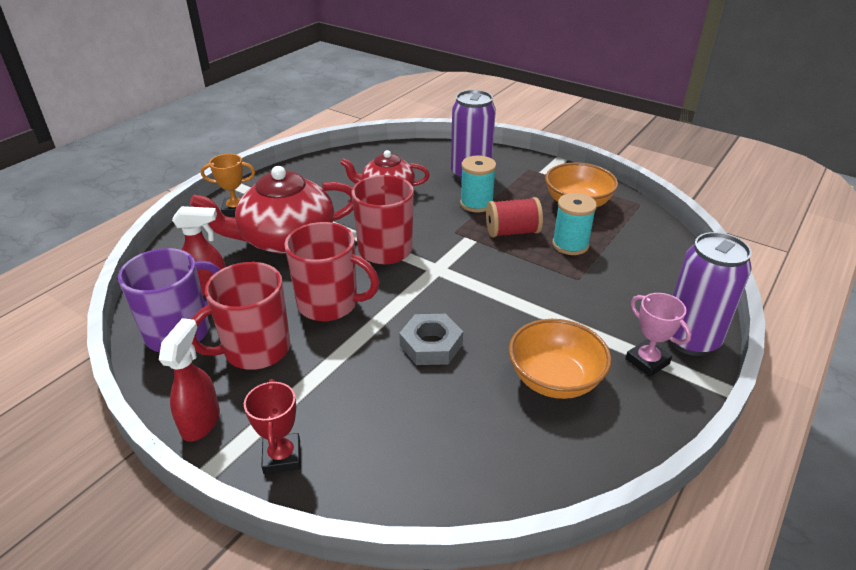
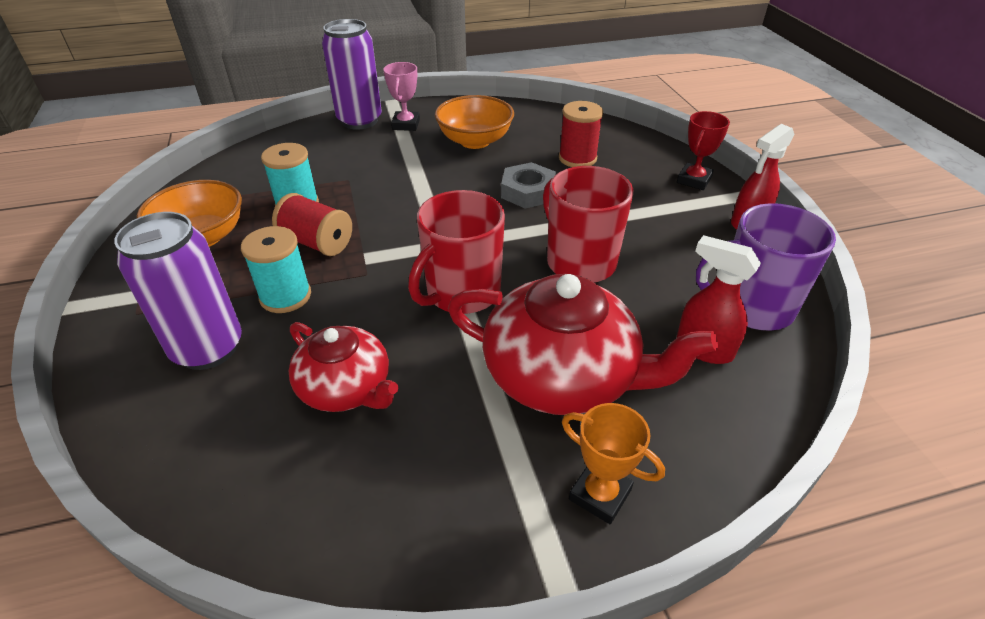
camera: 140 degrees left, 5 degrees up
red mug [191,262,291,370] -> none
none -> red spool [559,101,603,167]

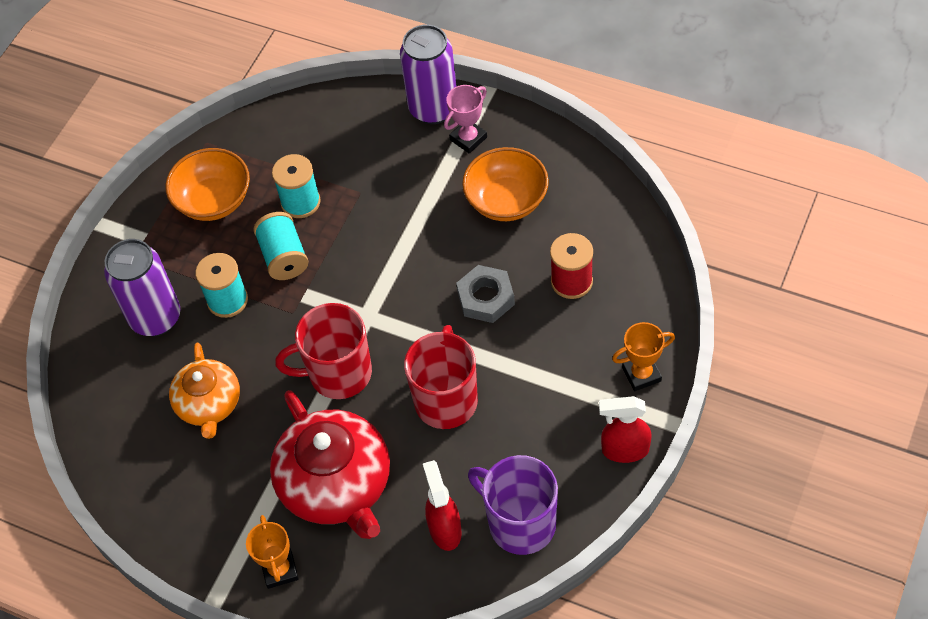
camera: 45 degrees right, 15 degrees up
red spool [272,193,352,256] -> turquoise spool [253,212,309,280]
red teapot [288,322,398,412] -> orange teapot [169,343,240,439]
red trophy [677,111,730,190] -> orange trophy [612,322,675,391]

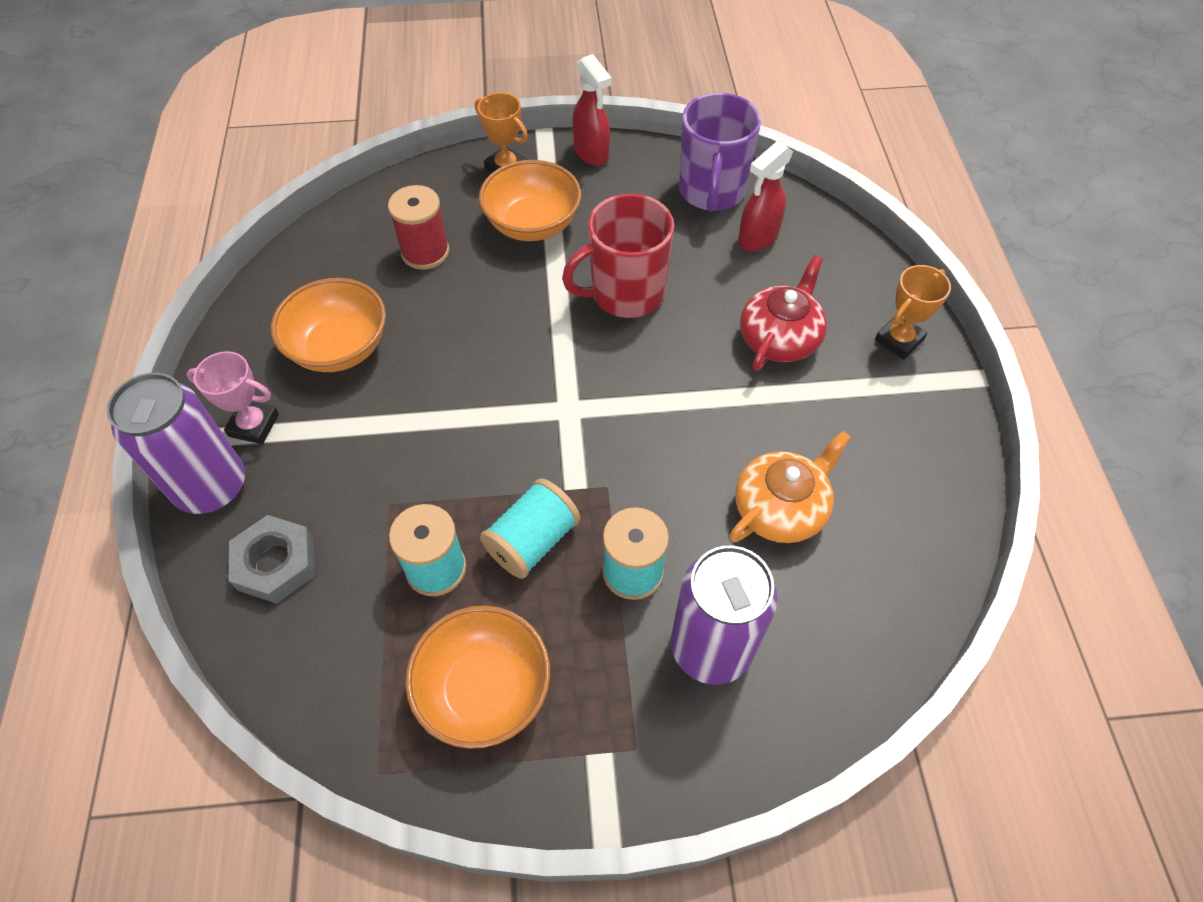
camera: 125 degrees left, 0 degrees up
red teapot [270,390,390,539] -> red teapot [740,255,827,371], size x0.62
red mug [275,303,372,399] -> none
grey nut [456,265,515,323] -> grey nut moved to [229,515,315,604]
none -> orange bowl [479,160,581,241]

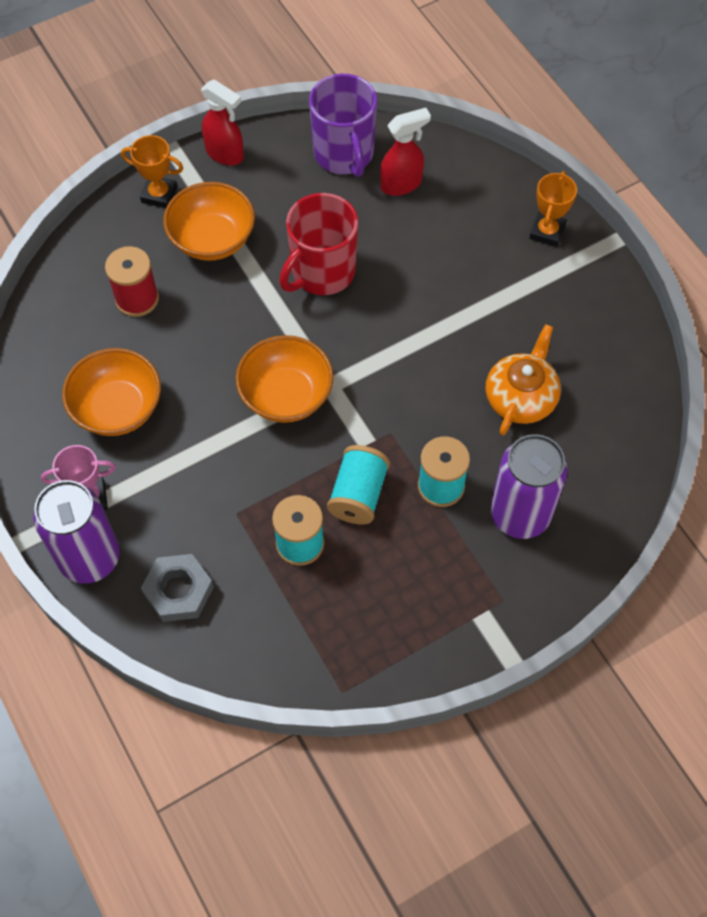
camera: 25 degrees left, 5 degrees up
orange bowl [405,605,550,749] -> orange bowl moved to [236,335,334,423]
red spray bottle [738,141,793,252] -> red spray bottle turned 135 degrees counterclockwise [380,108,431,196]
red teapot [740,255,827,371] -> none

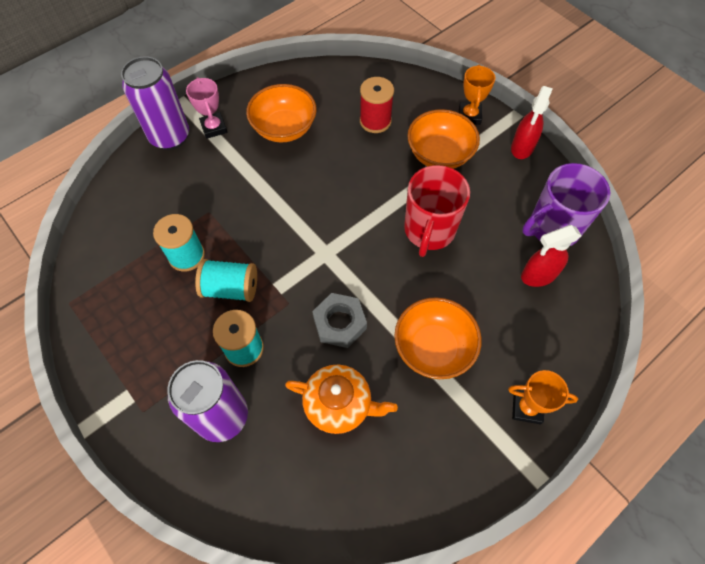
camera: 80 degrees right, 0 degrees up
grey nut [141,554,214,622] -> grey nut moved to [312,293,367,348]
orange bowl [236,335,334,423] -> orange bowl moved to [394,297,482,379]
red mug [279,193,358,295] -> red mug turned 105 degrees counterclockwise [404,165,470,257]
red spray bottle [380,108,431,196] -> red spray bottle turned 105 degrees clockwise [521,225,582,287]

